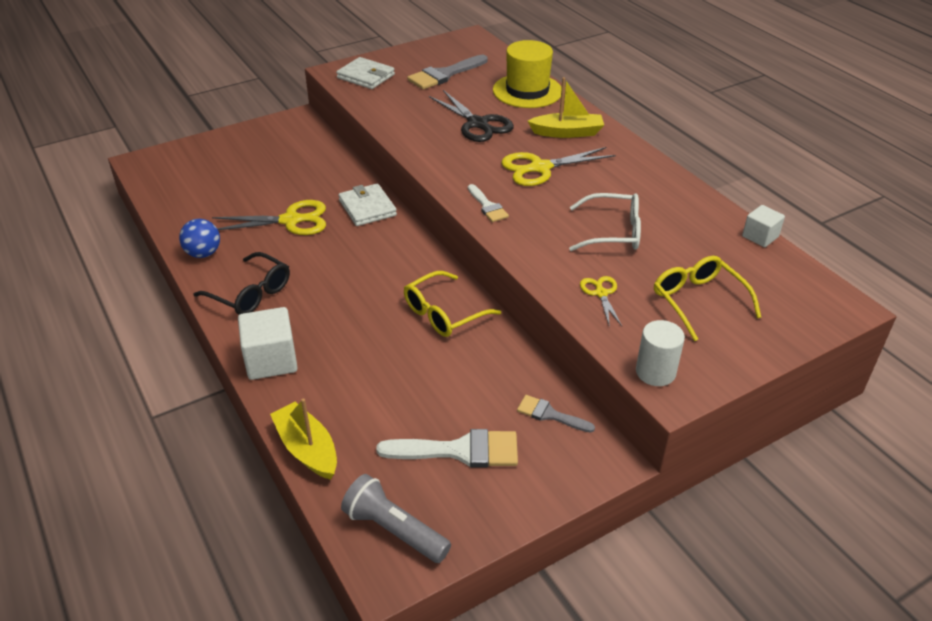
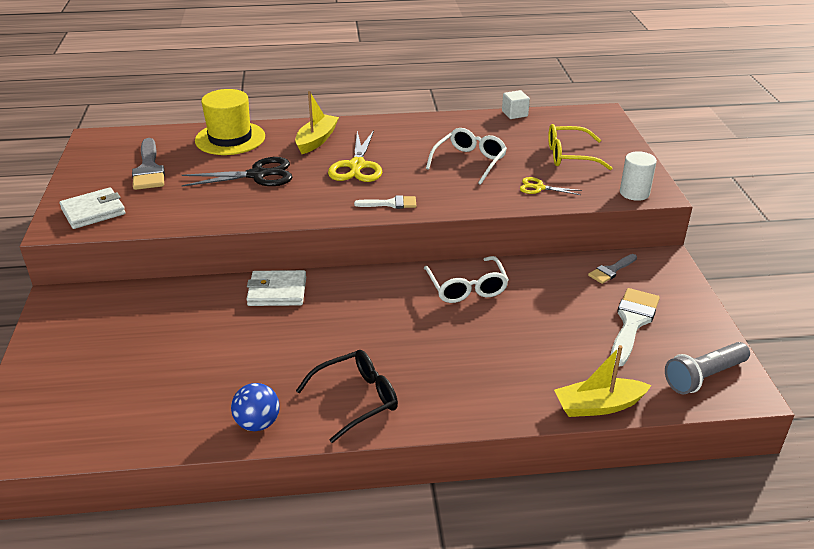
camera: 65 degrees left, 5 degrees down
yellow scissors [212,200,326,235] -> none
white cube [238,307,298,380] -> none
yellow glasses [404,271,501,337] -> white glasses [424,256,509,303]

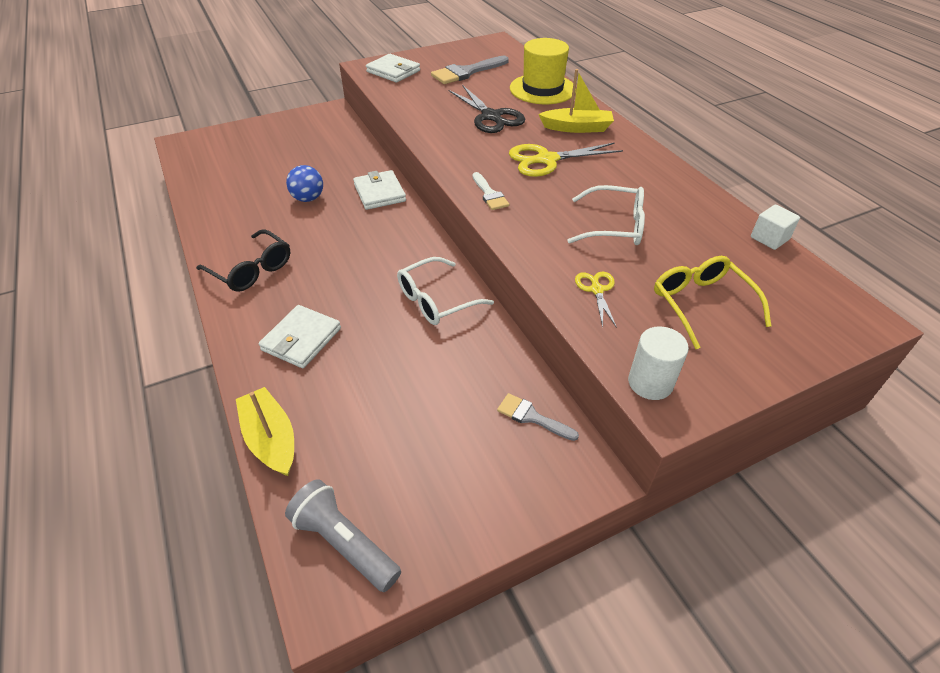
camera: 70 degrees right, 10 degrees up
blue ball [231,383,280,431] -> blue ball moved to [286,165,323,202]
white brush [610,288,660,366] -> none
none -> white wallet [258,305,341,368]

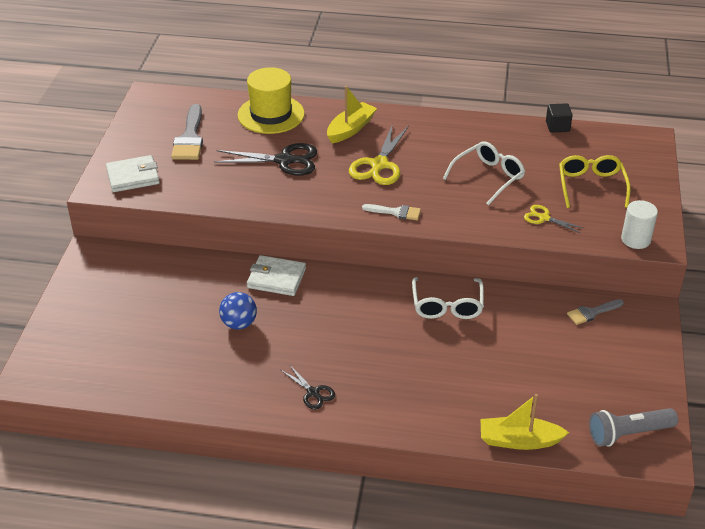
camera: 55 degrees left, 5 degrees down
black glasses [196,229,290,292] -> black scissors [281,364,335,409]
white wallet [258,305,341,368] -> none
yellow glasses [654,256,771,349] -> yellow glasses turned 75 degrees clockwise [559,155,631,208]
white cube [751,205,800,250] -> black cube [546,103,573,133]

